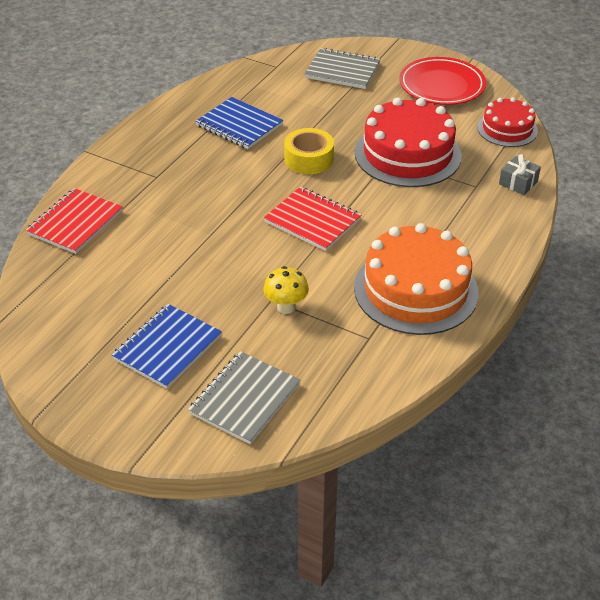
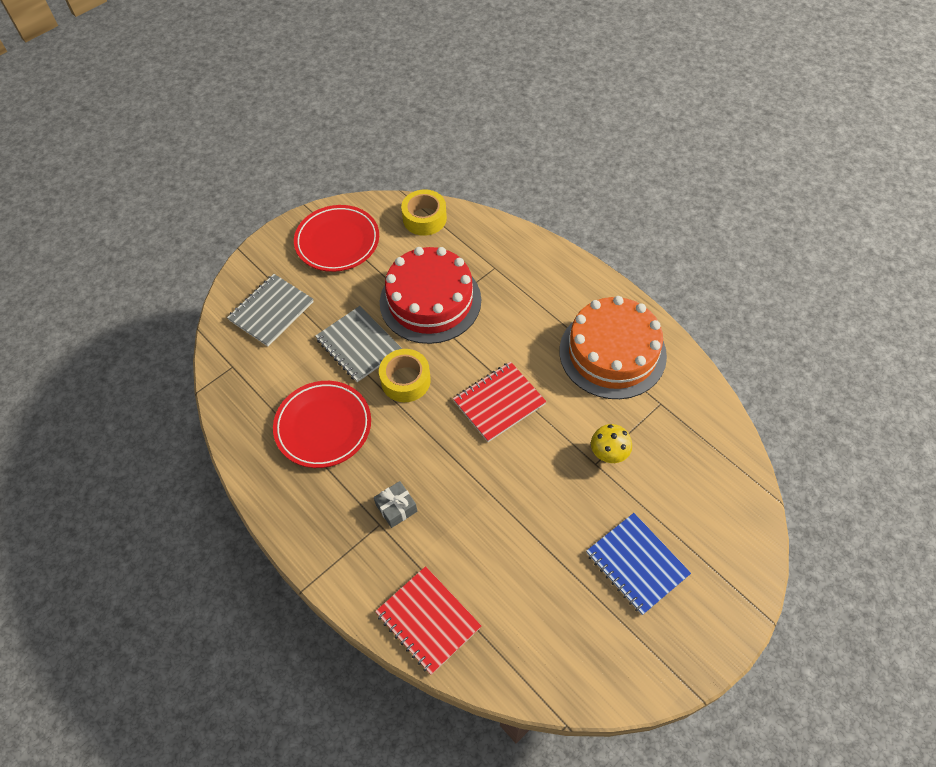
camera: 70 degrees left, 15 degrees up
grey notebook [188,351,300,444] -> grey notebook moved to [315,306,402,382]
blue notebook [196,97,283,149] -> red plate [273,381,371,468]
red cake [477,97,538,147] -> yellow tape [401,189,447,236]
grey gift [499,154,541,195] -> grey gift moved to [374,481,417,528]

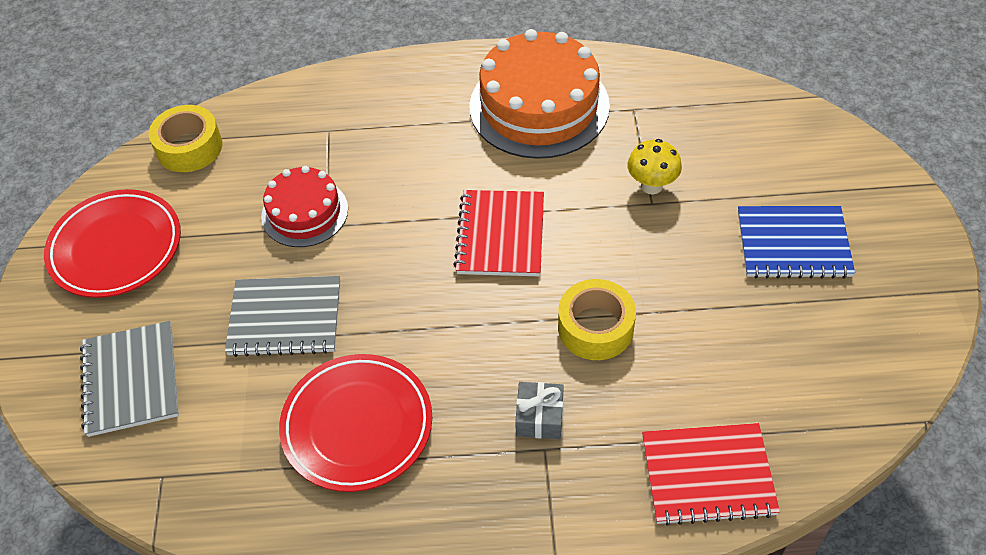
camera: 50 degrees left, 5 degrees down
yellow tape [379,349,431,402] -> yellow tape moved to [558,279,636,360]
red cake [380,247,481,344] -> red cake [261,166,348,247], size x0.58

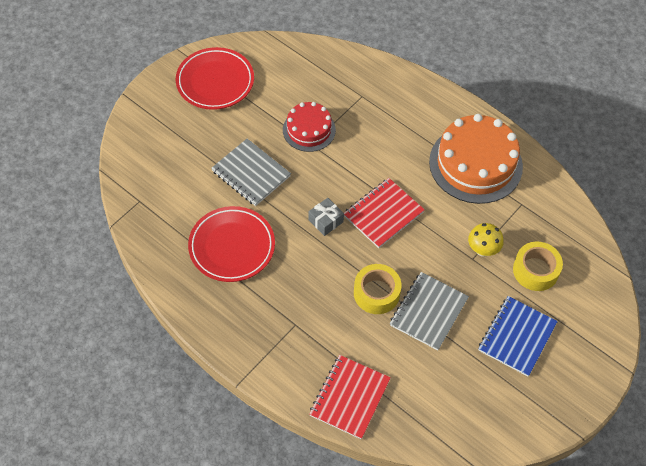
camera: 40 degrees right, 5 degrees up
grey notebook [80,321,179,437] -> grey notebook moved to [390,272,469,350]
yellow tape [149,105,222,172] -> yellow tape moved to [513,242,563,291]
grey gift [515,382,564,439] -> grey gift moved to [309,198,344,236]
red notebook [642,423,780,526] -> red notebook turned 75 degrees clockwise [309,355,391,439]
blue notebook [738,206,855,279] -> blue notebook turned 75 degrees clockwise [478,296,558,377]

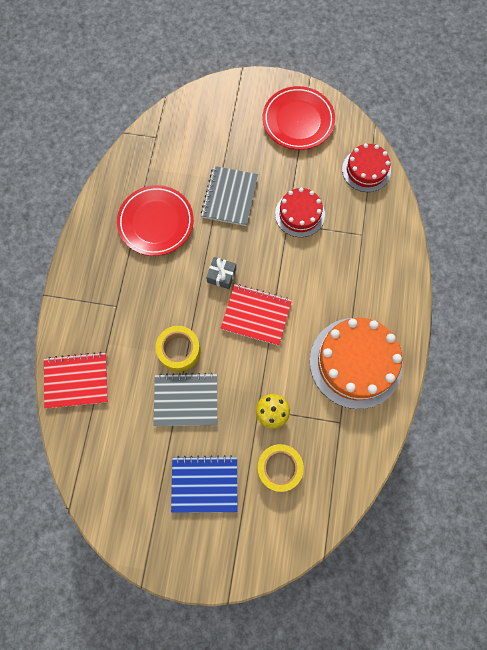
camera: 60 degrees right, 15 degrees up
none -> red cake [342,143,391,192]

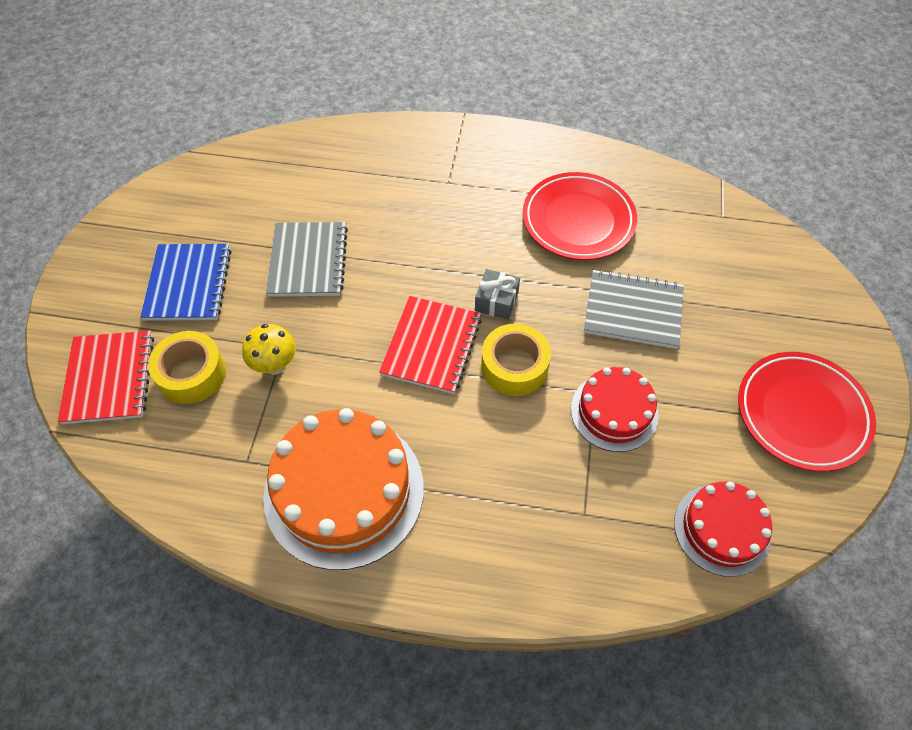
camera: 90 degrees right, 15 degrees down
red notebook [44,352,108,409] -> red notebook moved to [58,331,154,424]
yellow tape [156,326,201,372] -> yellow tape moved to [481,323,551,396]

